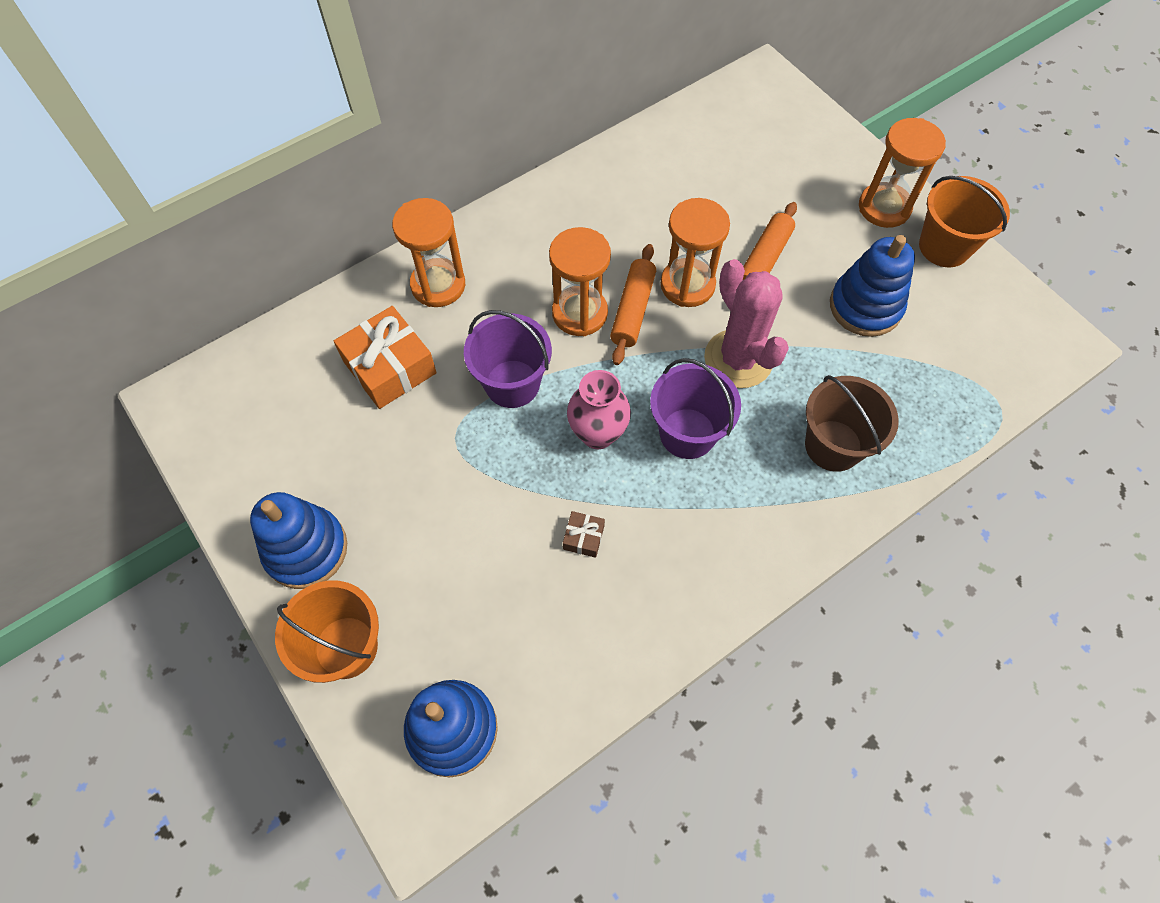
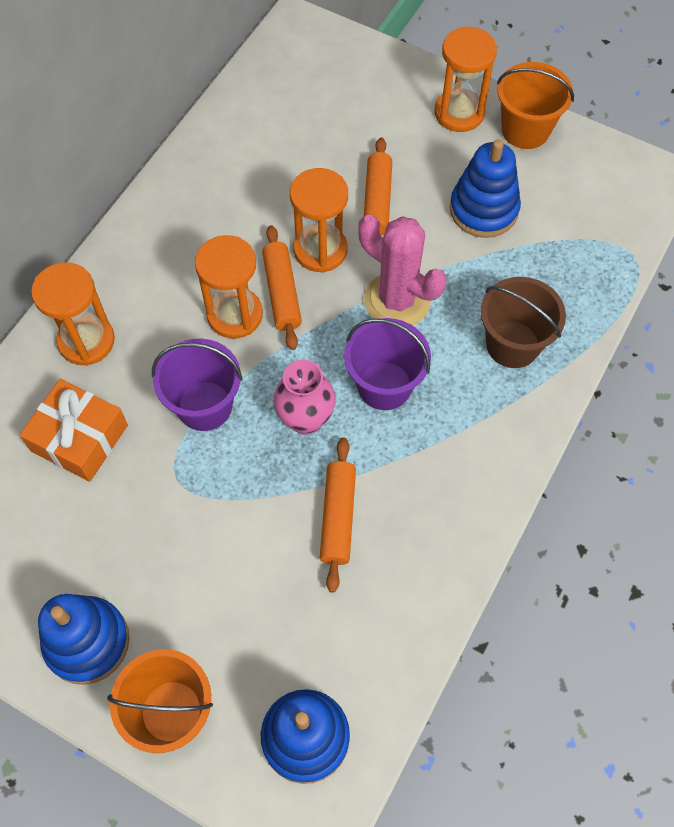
camera: 25 degrees left, 0 degrees up
brown gift [563,511,605,558] -> orange rolling pin [320,437,356,593]

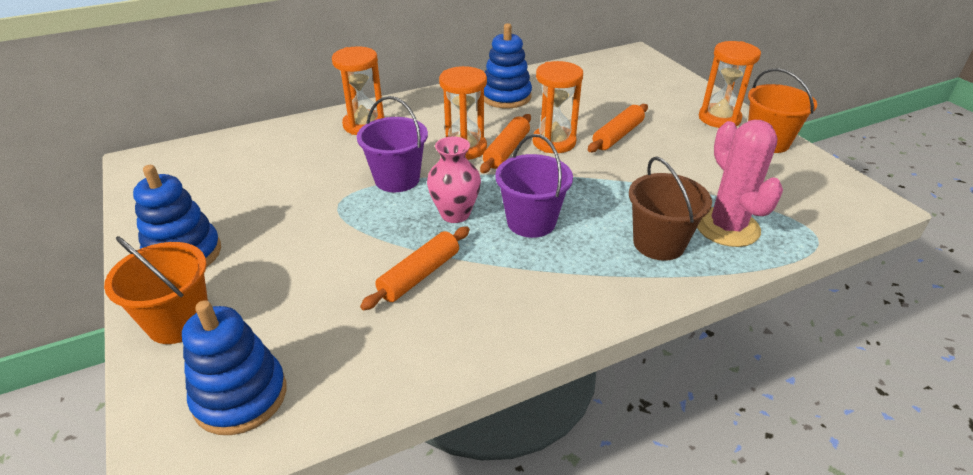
camera: 35 degrees right, 25 degrees down
orange gift [20,379,128,482] -> none
pink cactus [358,215,446,325] -> pink cactus moved to [697,120,783,247]
blue stacking toy [450,139,521,238] -> blue stacking toy moved to [484,23,532,108]

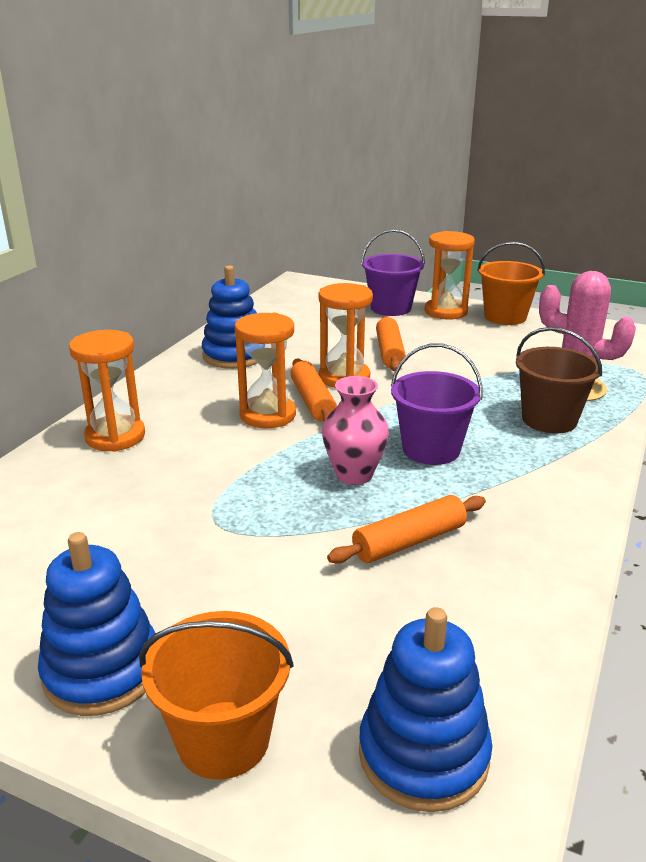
camera: 40 degrees left, 10 degrees down
purple bucket [357,96,428,192] -> purple bucket moved to [361,229,425,316]
orange rolling pin [360,226,470,310] -> orange rolling pin turned 60 degrees clockwise [327,495,486,564]

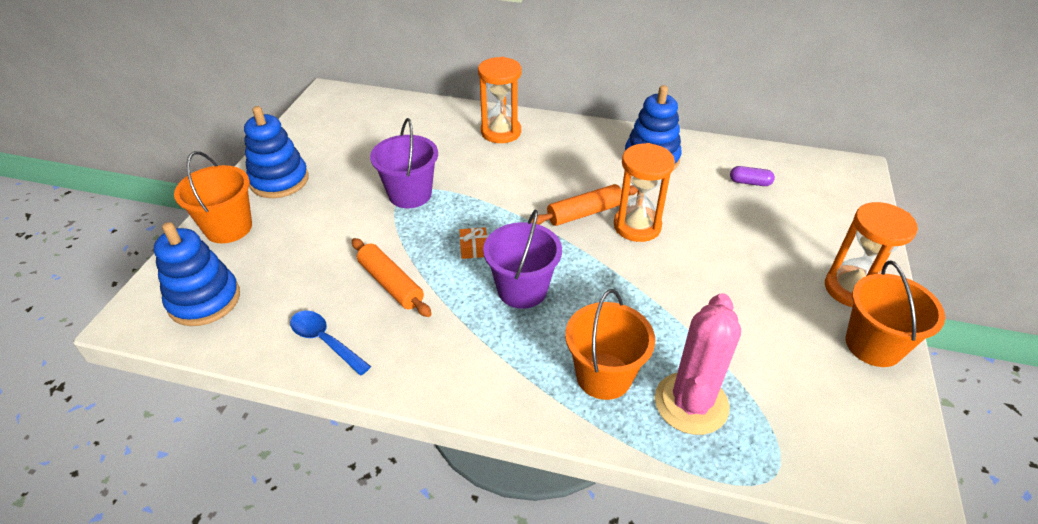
camera: 80 degrees right, 15 degrees up
orange hourglass [235,313,296,428] -> none
pink vase [322,376,389,485] -> orange gift [459,227,487,259]
purple bucket [361,229,425,316] -> purple bucket moved to [370,118,438,208]
orange rolling pin [376,316,406,371] -> none
brown bucket [516,327,602,433] -> orange bucket [565,289,655,400]
none -> blue spoon [290,311,371,376]
none -> purple capsule [730,166,775,186]

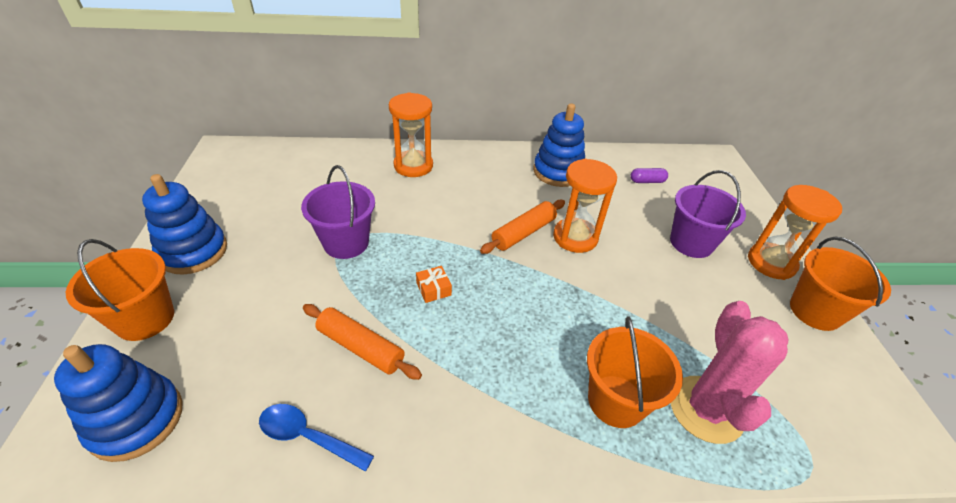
camera: 20 degrees left, 0 degrees up
purple bucket [483,210,562,309] -> purple bucket moved to [670,170,746,258]

